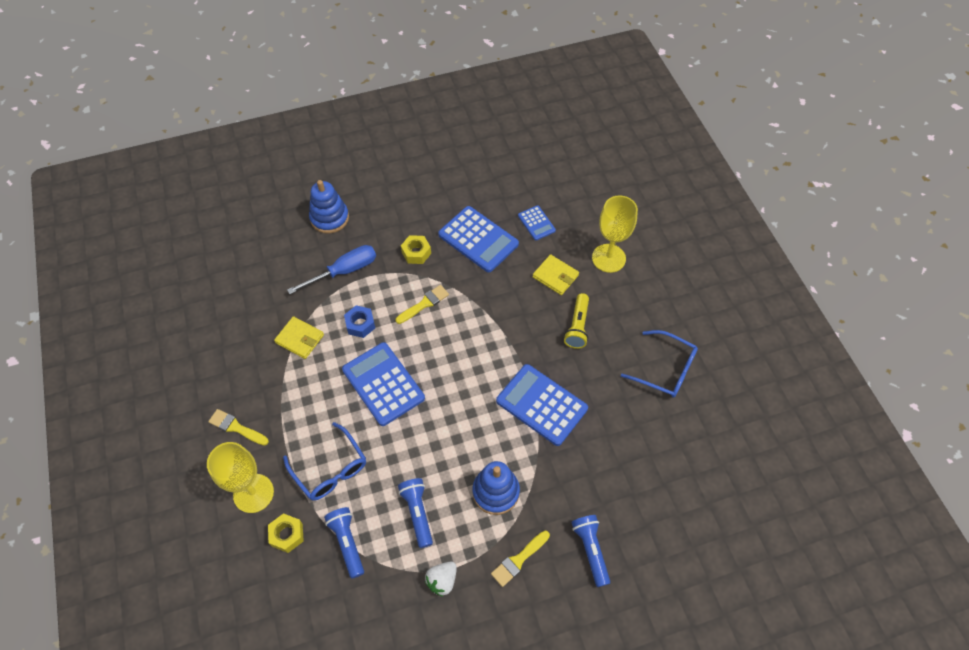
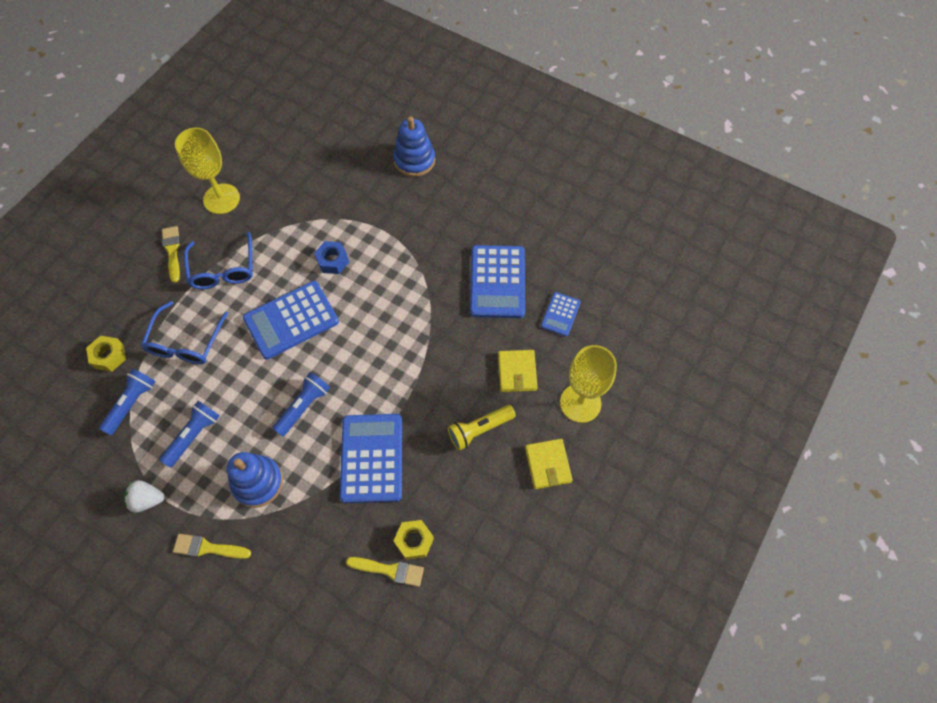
camera: 50 degrees right, 5 degrees up
yellow goblet [207,442,274,513] -> yellow goblet moved to [175,128,240,214]
yellow wallet [274,316,324,359] -> yellow wallet moved to [525,439,573,489]
blue screwdriver [287,245,376,294] -> none
blue calculator [342,342,425,426] -> blue calculator turned 135 degrees counterclockwise [243,281,339,360]
yellow brush [396,285,449,324] -> yellow brush moved to [346,557,424,587]
yellow nut [401,235,431,264] -> yellow nut moved to [394,520,434,560]
blue flashlight [571,515,610,587] -> blue flashlight moved to [272,372,330,437]
blue glasses [621,330,698,398] -> blue glasses moved to [184,232,253,289]

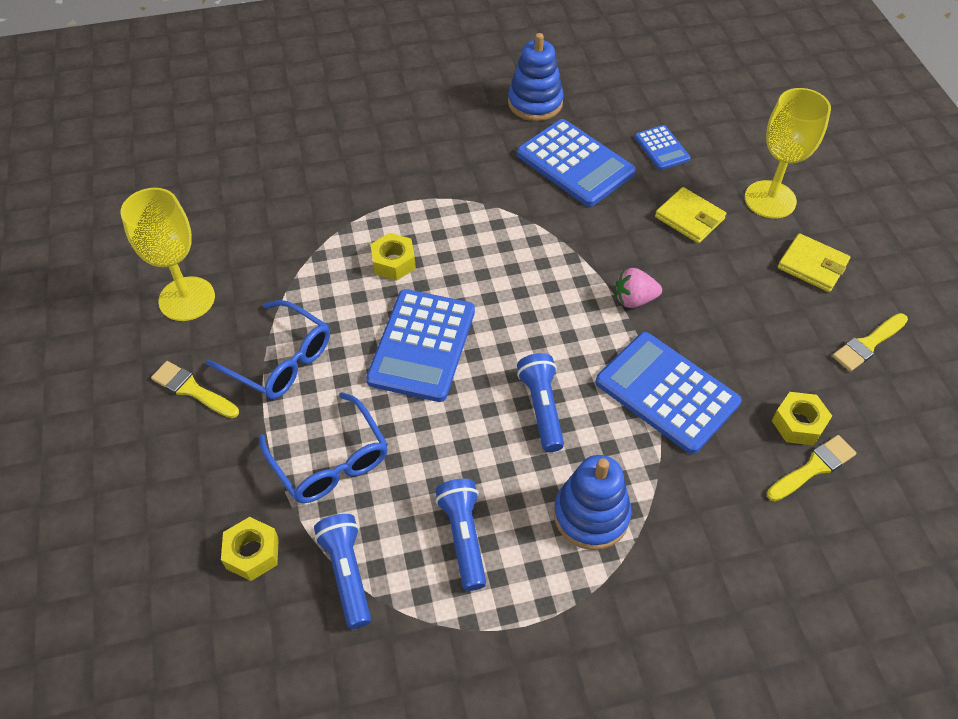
camera: 45 degrees left, 10 degrees down
white strawberry [124,480,165,513] -> none
yellow brush [173,534,251,559] -> yellow brush moved to [832,313,908,372]
blue nut [314,241,349,274] -> yellow nut [370,233,416,281]
blue stacking toy [393,116,435,177] -> blue stacking toy moved to [508,33,564,121]
yellow flashlight [447,405,516,451] -> none
none -> pink strawberry [616,268,662,308]

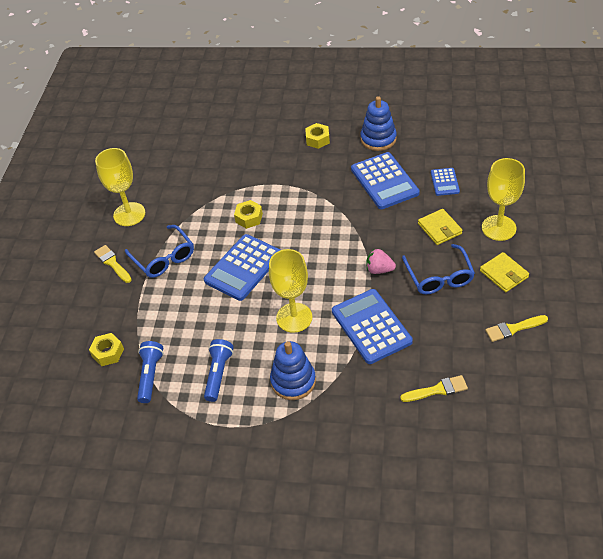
camera: 25 degrees right, 5 degrees down
blue glasses [259,392,388,503] -> blue glasses moved to [402,244,475,294]
blue flashlight [517,353,564,452] -> yellow goblet [269,249,312,333]
yellow nut [772,392,832,446] -> yellow nut moved to [305,123,330,149]

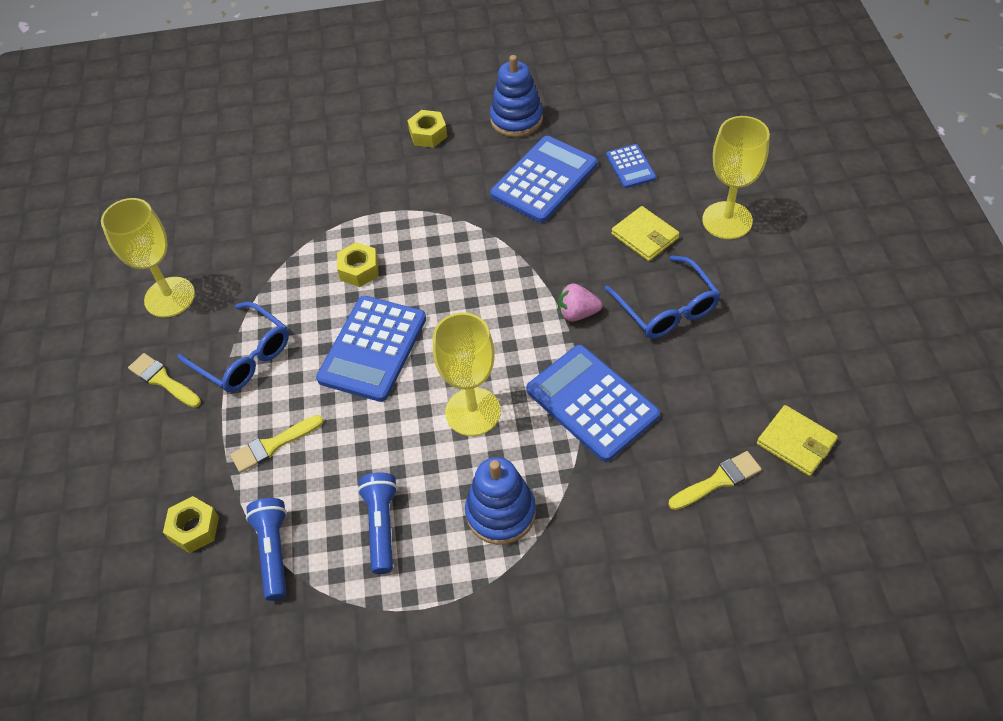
camera: 15 degrees left, 5 degrees up
blue calculator [351,152,420,209] -> blue calculator turned 105 degrees counterclockwise [490,136,598,223]
yellow wallet [480,252,529,292] -> yellow wallet moved to [757,405,838,476]
yellow brush [485,315,548,342] -> yellow brush moved to [230,415,324,473]

